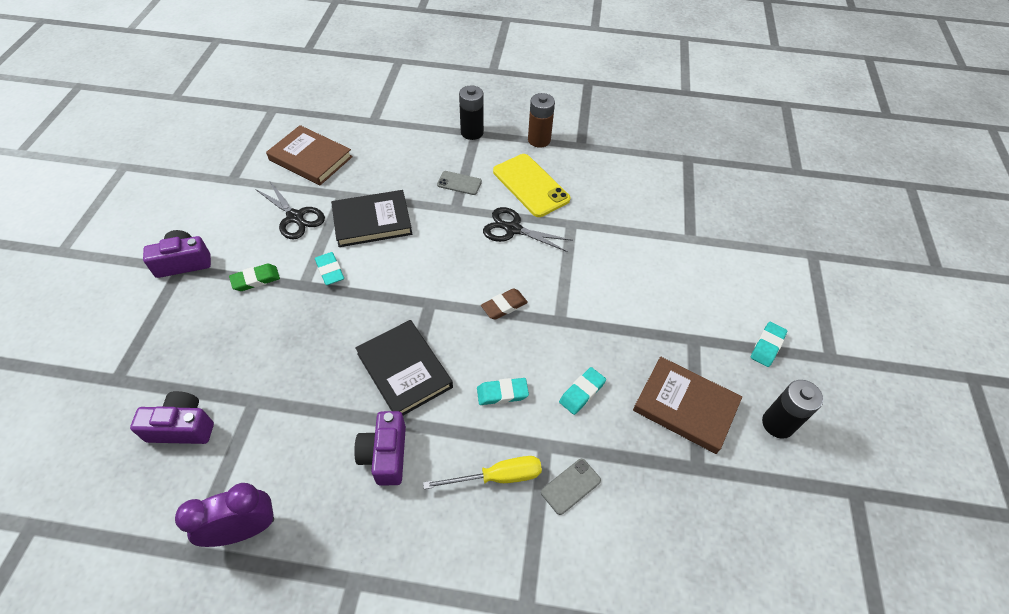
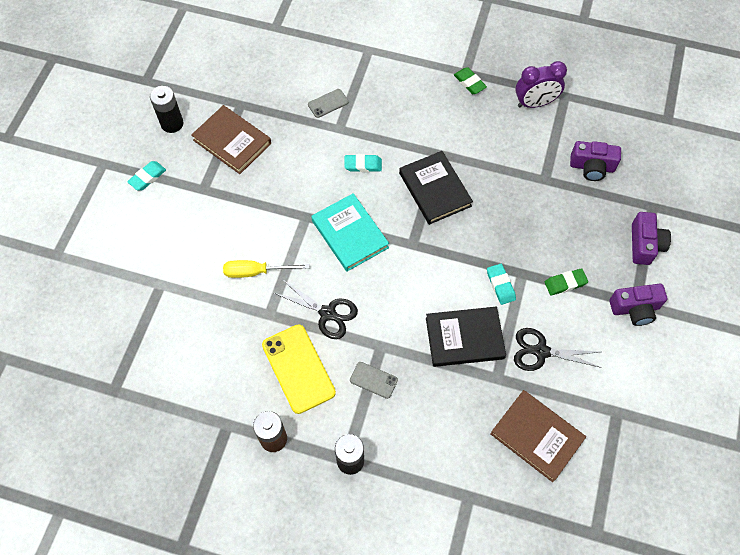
camera: 170 degrees left, 10 degrees up
black scissors [255,180,325,240] -> black scissors turned 45 degrees counterclockwise [514,328,602,371]
purple camera [354,411,406,486] -> purple camera moved to [632,212,671,265]
yellow screwdriver [423,456,542,489] -> yellow screwdriver moved to [223,260,309,278]
brown eraser [481,288,528,320] -> turquoise book [311,193,389,271]
turquoise eraser [559,367,606,415] -> none
none -> green eraser [454,67,487,94]

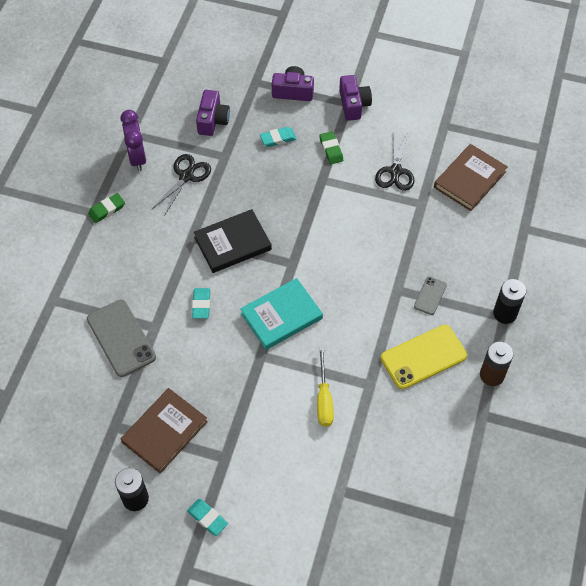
camera: 90 degrees left, 5 degrees down
black scissors [274,280,358,339] -> black scissors moved to [152,154,211,216]
grey phone [308,89,349,118] -> grey phone [87,300,156,377], size x1.94
black book [426,307,506,367] -> none
turquoise eraser [487,264,516,305] -> turquoise eraser moved to [260,127,296,147]

